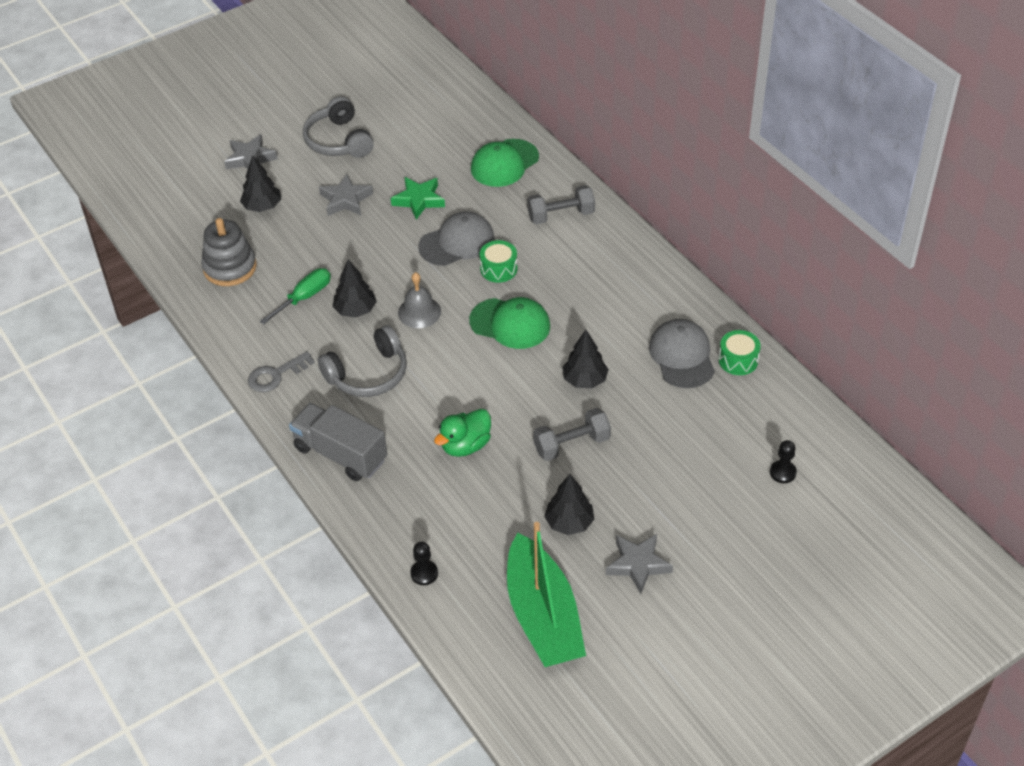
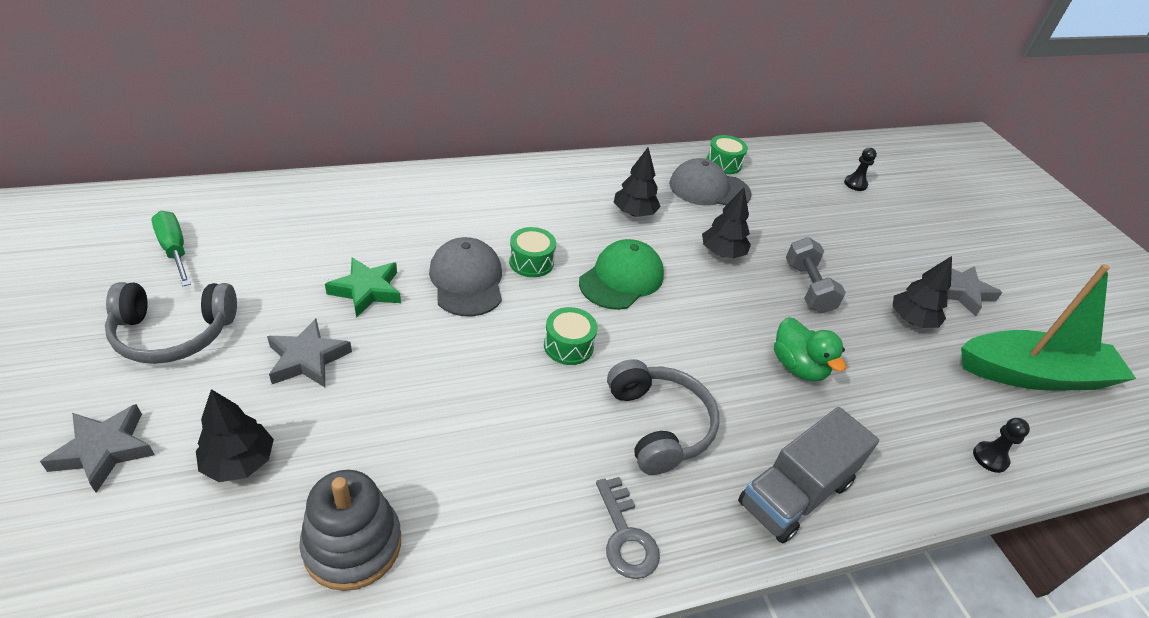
camera: 80 degrees left, 5 degrees down
green screwdriver [260,268,331,324] -> green screwdriver moved to [151,211,191,287]
black tree [333,259,377,318] -> black tree moved to [614,147,661,217]
grey bell [398,272,441,328] -> green drum [544,307,597,365]
green cap [471,139,539,187] -> none
grey dumbbell [527,185,595,224] -> none

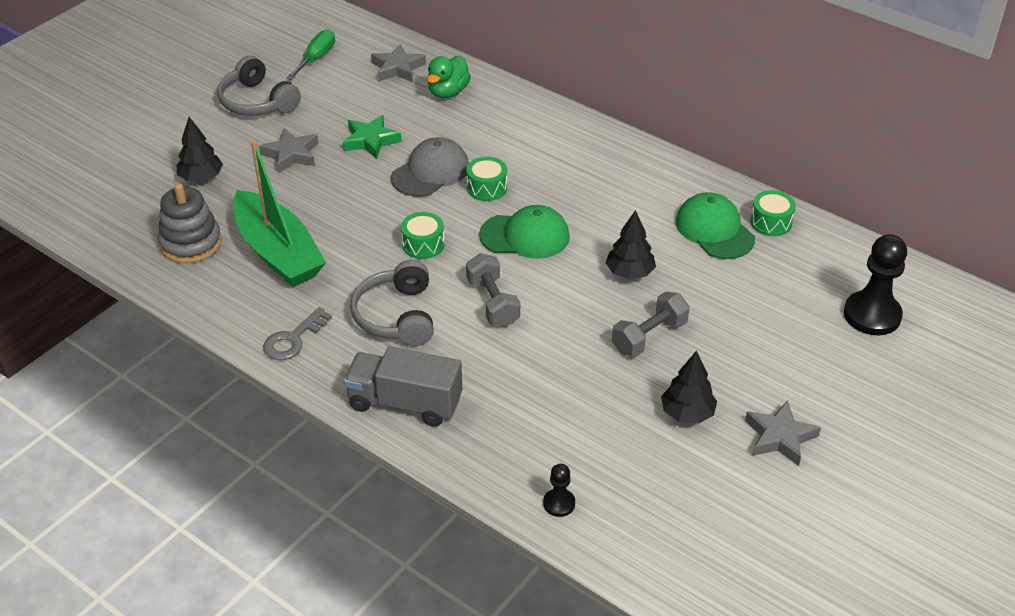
camera: 60 degrees right, 0 degrees up
grey star [40,404,155,493] -> grey star moved to [371,44,426,82]
grey headphones [607,359,719,475] -> grey headphones turned 135 degrees clockwise [350,260,434,346]
black tree [614,147,661,217] -> none
grey cap [669,158,752,206] -> green cap [676,192,755,259]
green duck [774,317,846,382] -> green duck moved to [427,56,471,98]
black pawn [844,148,877,191] -> black pawn [844,234,907,335], size x2.01
green boat [961,264,1136,391] -> green boat moved to [233,140,326,287]
none -> grey dumbbell [466,253,520,327]

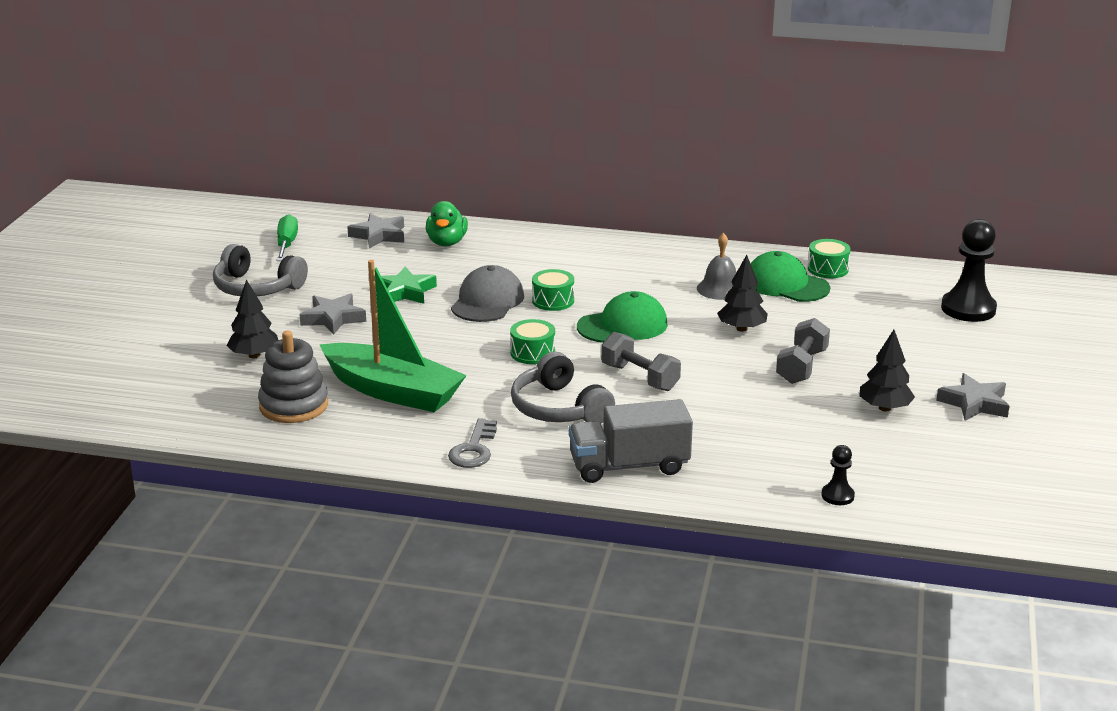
camera: 25 degrees left, 15 degrees down
none -> grey bell [697,233,736,300]

